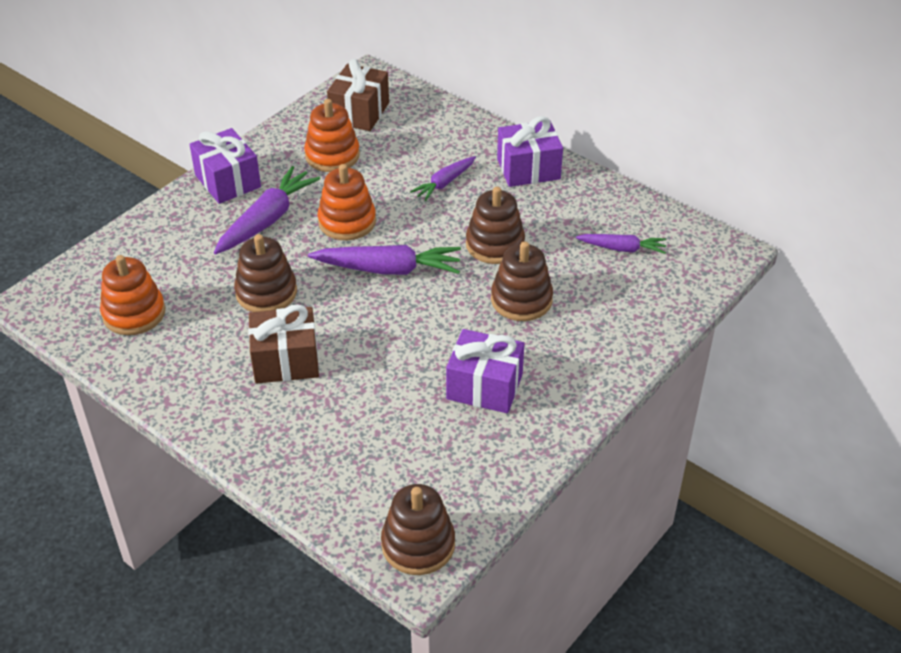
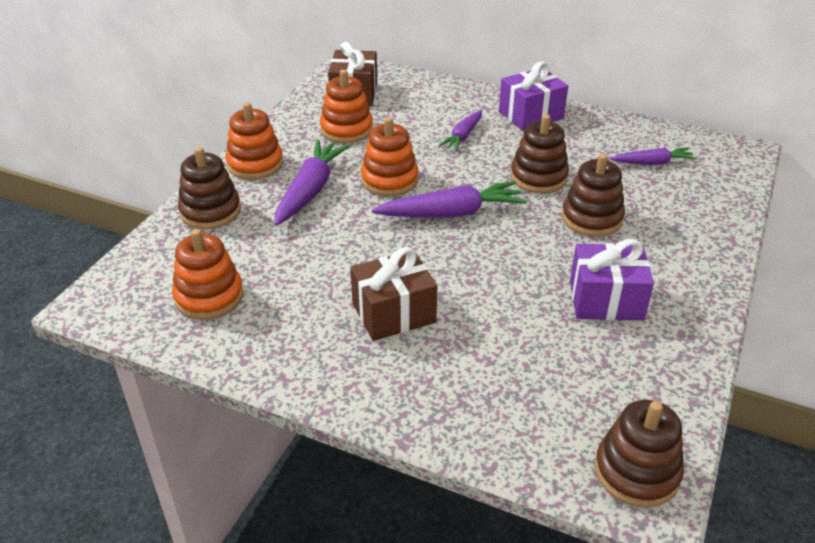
camera: 15 degrees left, 5 degrees down
purple gift [189,128,261,204] -> orange stacking toy [225,102,283,180]
brown stacking toy [234,234,297,312] -> brown stacking toy moved to [178,147,241,229]

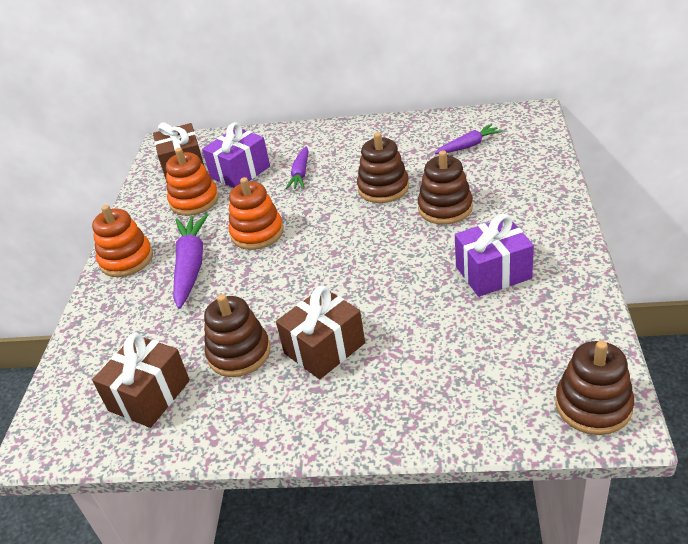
camera: 15 degrees left, 0 degrees up
orange stacking toy [172,229,244,320] -> brown gift [92,333,190,428]
brown stacking toy [178,147,241,229] -> brown stacking toy moved to [204,294,270,377]
purple carrot [372,181,527,218] -> none
purple gift [499,61,568,131] -> purple gift moved to [202,122,270,188]

